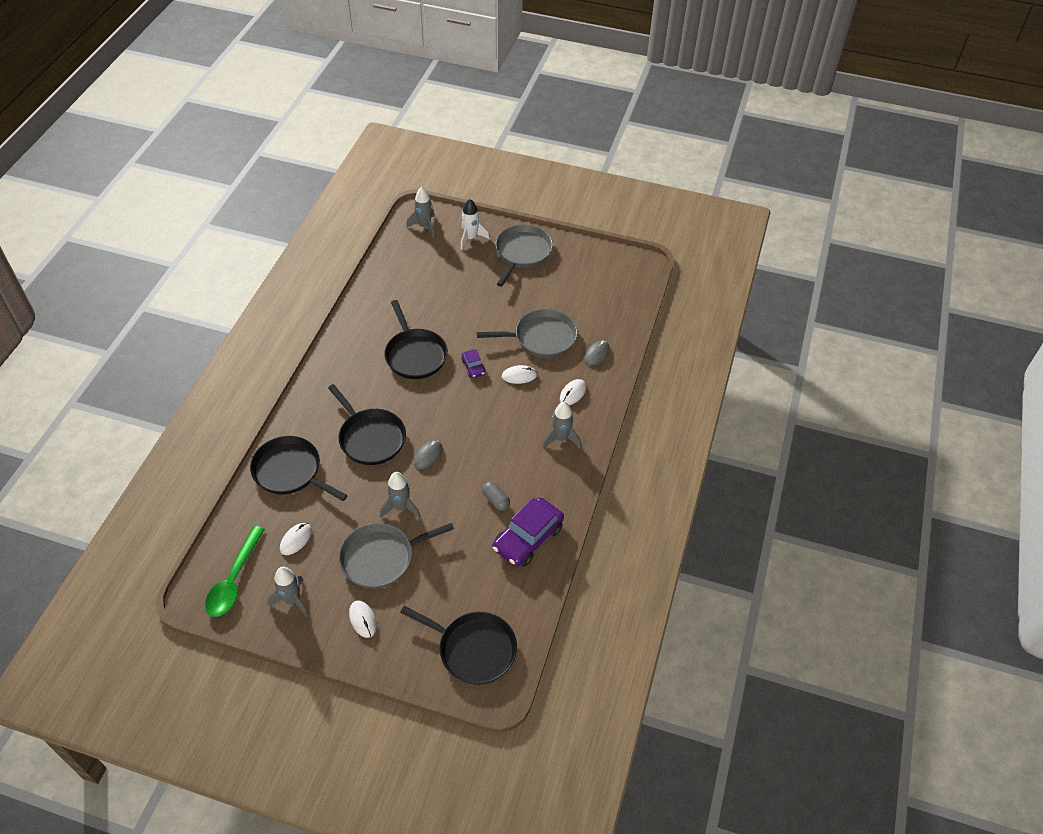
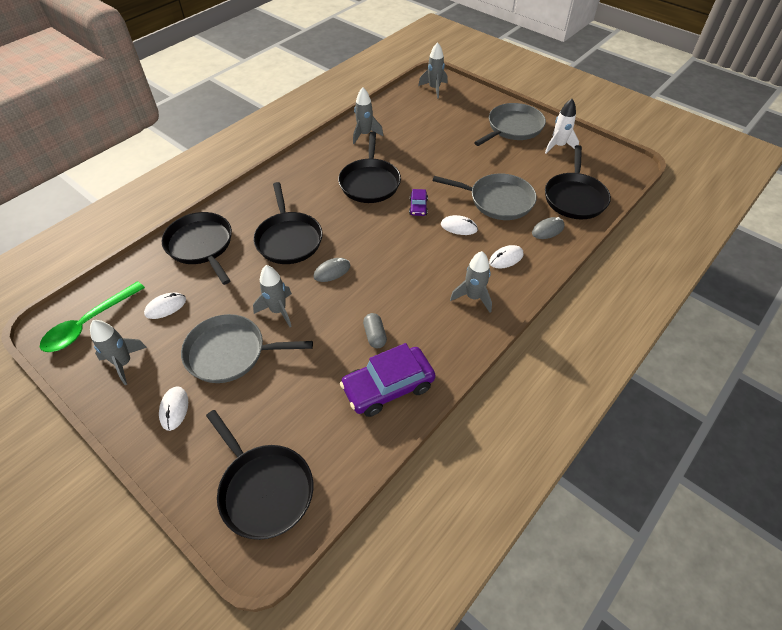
camera: 25 degrees right, 0 degrees up
white rocket [461,199,490,250] -> white rocket moved to [545,99,579,154]
none -> grey rocket [353,87,384,144]
none -> black pan [545,145,611,219]

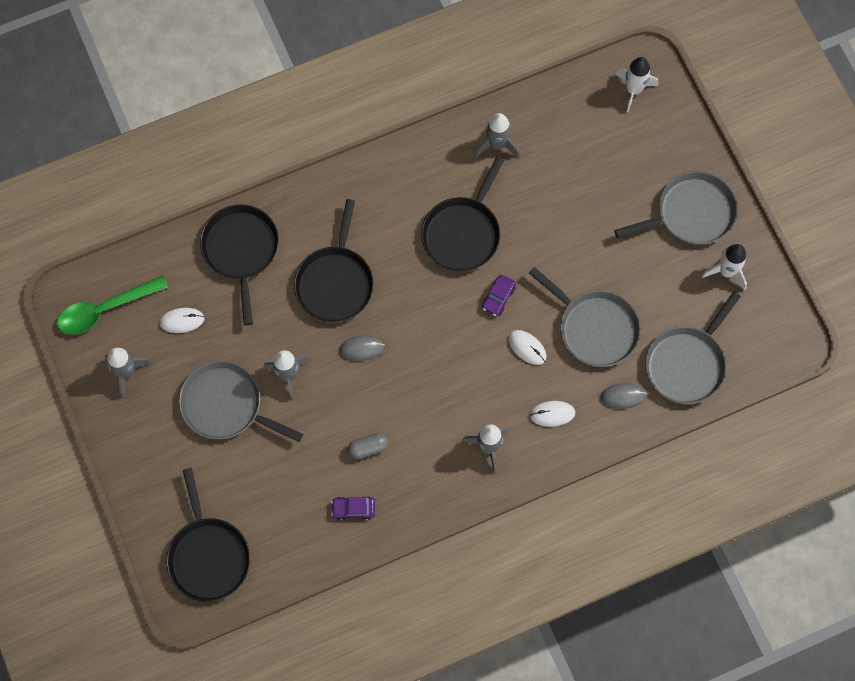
camera: 25 degrees right, 20 degrees up
white mouse [159,386,188,431] -> none
purple car [340,343,436,417] -> purple car [331,496,375,521], size x0.49
grey capsule [363,313,387,349] -> grey capsule turned 60 degrees clockwise [348,433,388,459]
grey rocket [418,42,448,98] -> white rocket [615,57,658,112]
black pan [545,145,611,219] -> grey pan [645,291,741,404]

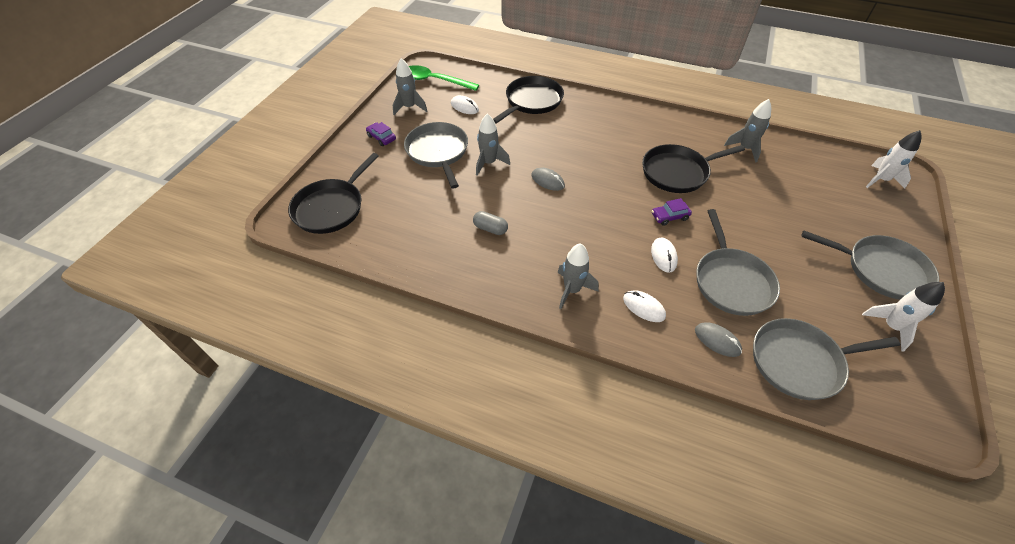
camera: 45 degrees right, 20 degrees down
black pan [294,199,374,322] -> none
purple car [331,496,375,521] -> purple car moved to [366,122,396,146]

